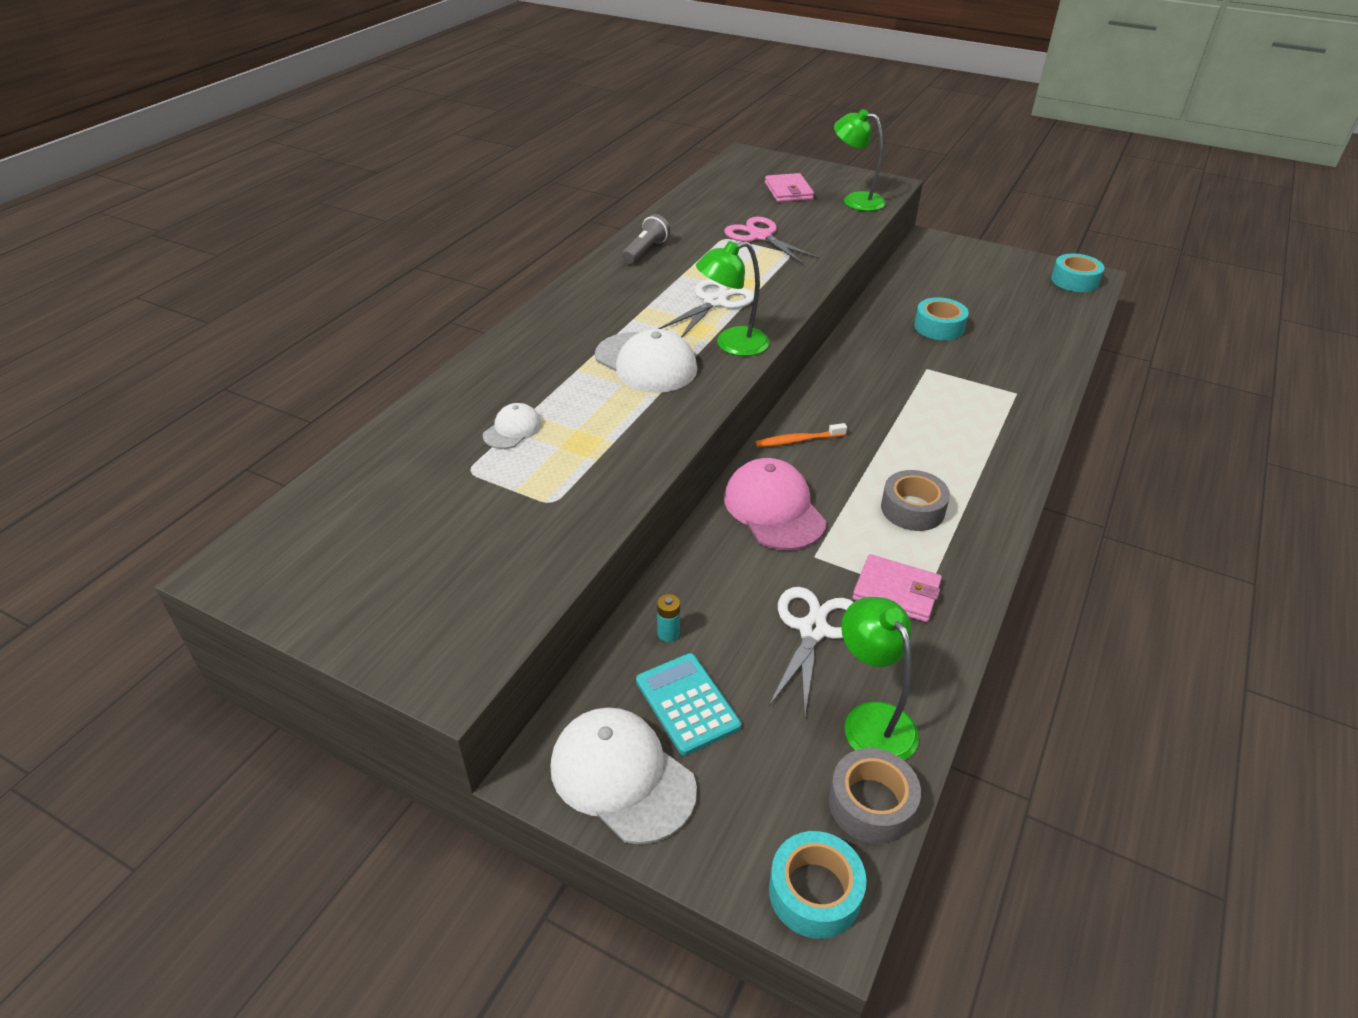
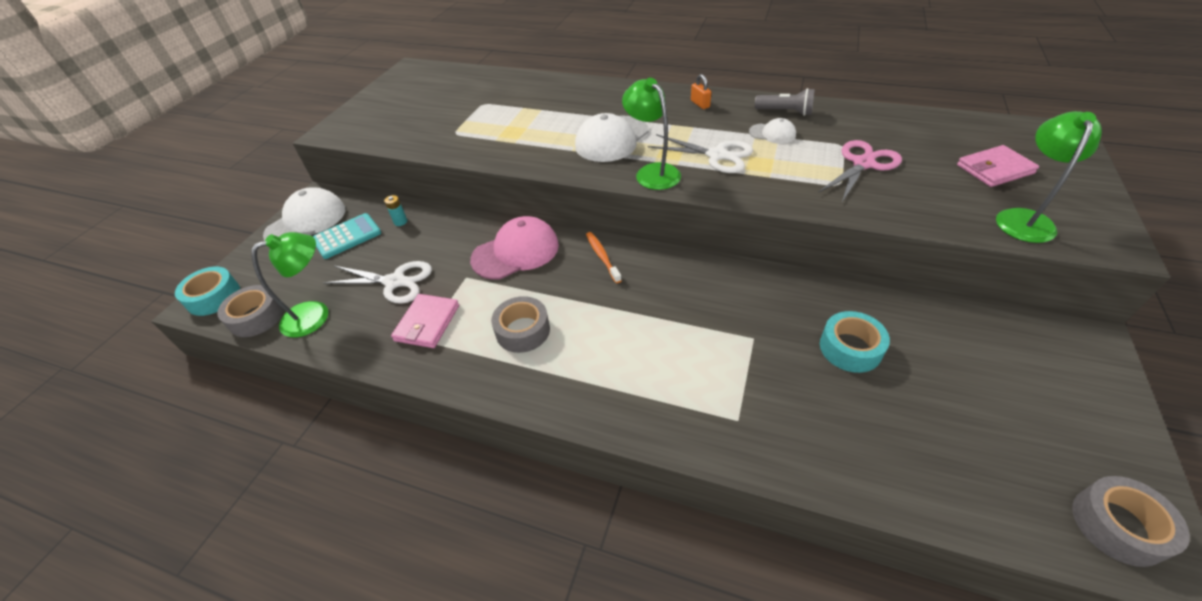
camera: 85 degrees right, 5 degrees up
white cap [483,403,542,449] -> white cap moved to [749,118,796,144]
turquoise tape [1051,253,1105,292] -> grey tape [1072,476,1190,567]
none -> orange padlock [691,74,711,109]

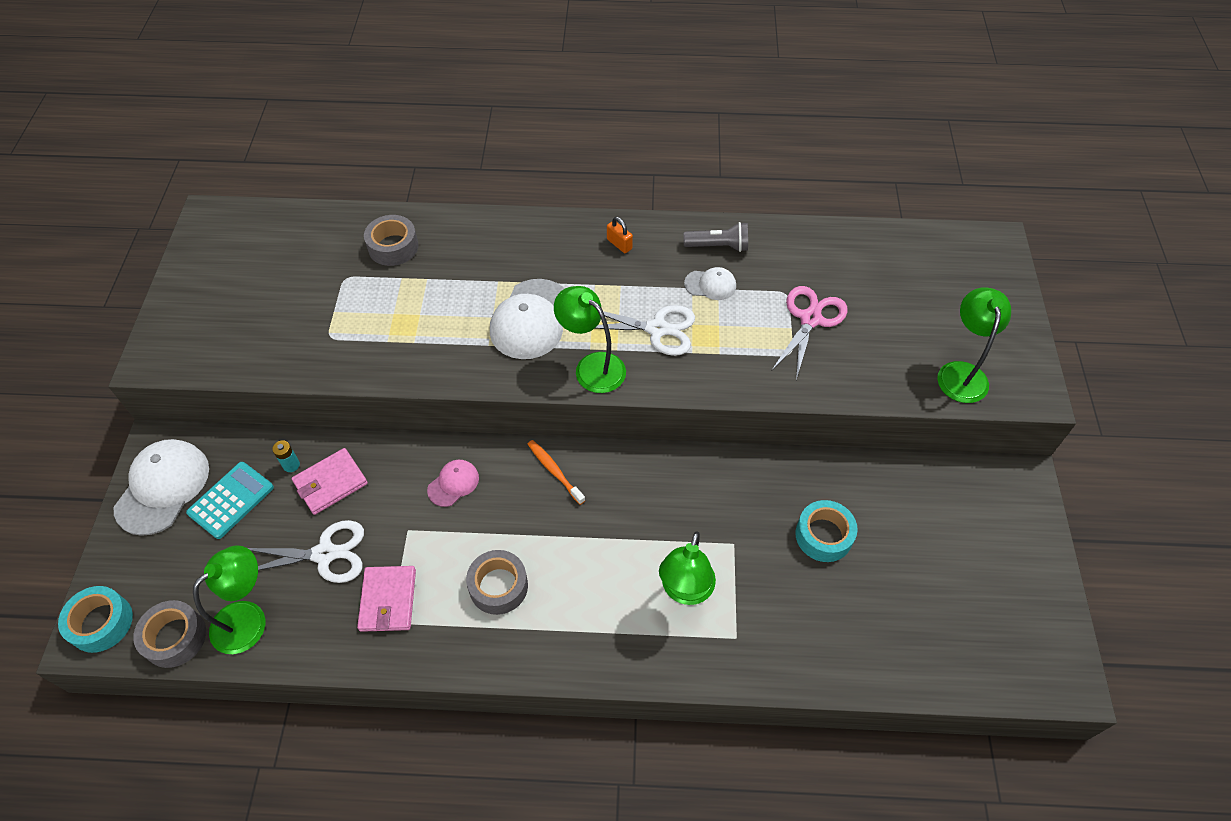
camera: 20 degrees left, 10 degrees up
pink cap [470,216,559,280] -> pink cap [427,460,479,507], size x0.53
pink wallet [957,145,1039,187] -> pink wallet moved to [291,448,368,515]
grey tape [1072,476,1190,567] -> grey tape moved to [364,215,419,266]
none -> green lamp [659,531,716,605]

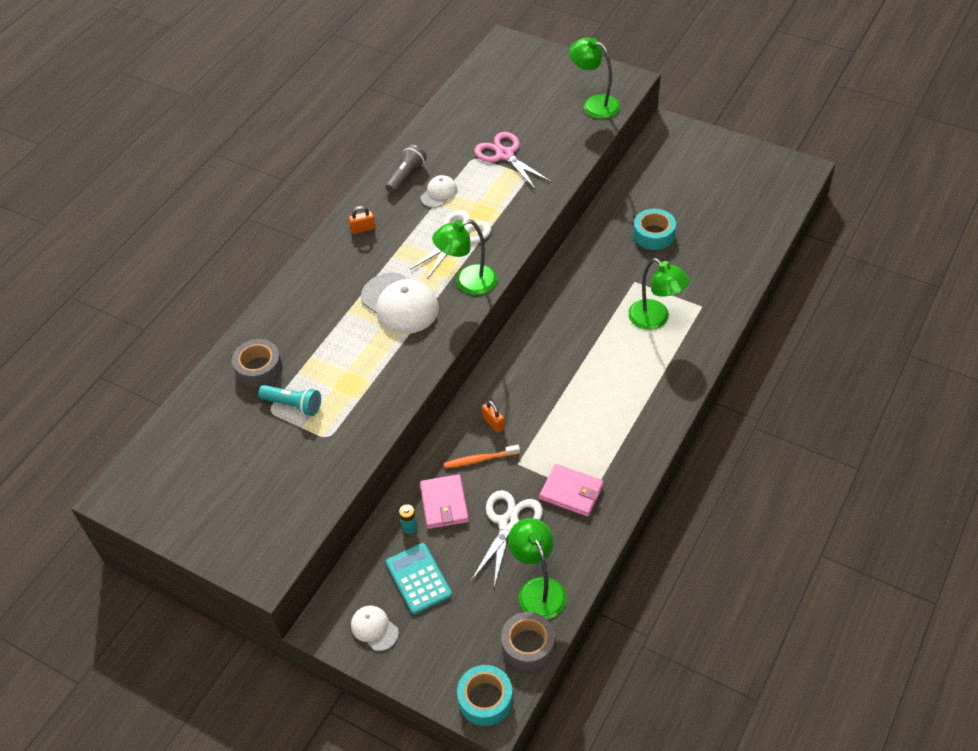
camera: 60 degrees left, 5 degrees down
white cap [113,439,209,536] -> white cap [351,605,399,651], size x0.53
pink cap [427,460,479,507] -> orange padlock [482,400,505,433]
grey tape [466,550,528,615] -> none
orange toothbrush [528,440,585,505] -> orange toothbrush moved to [444,445,520,468]
none -> turquoise flashlight [258,385,321,416]

